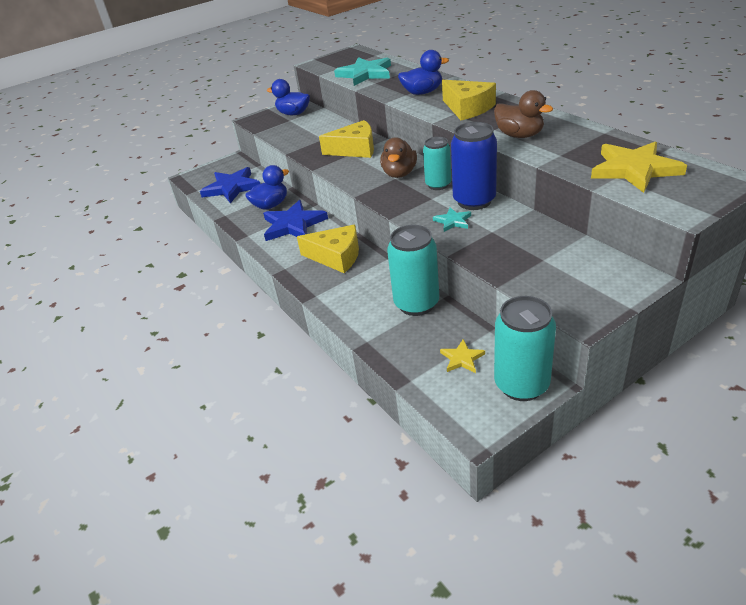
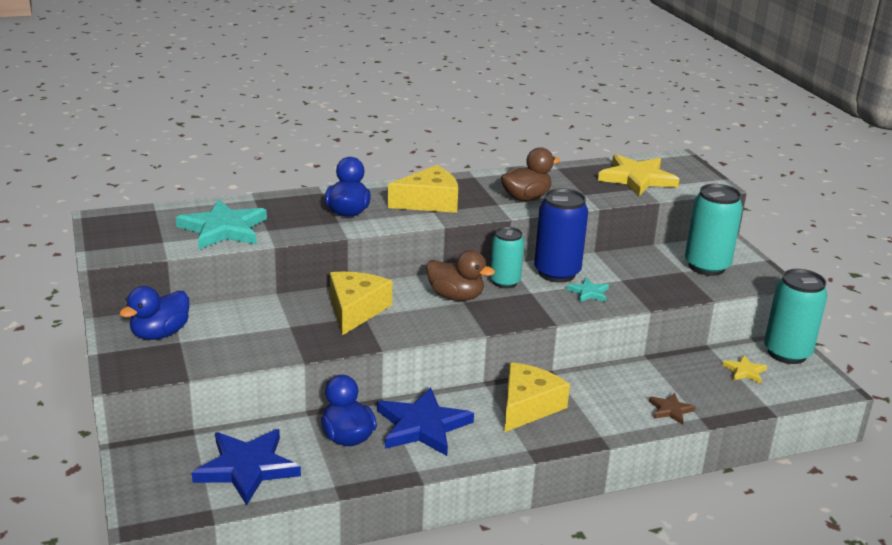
camera: 80 degrees left, 10 degrees down
turquoise can [387,225,439,316] -> turquoise can moved to [685,184,743,276]
none -> brown star [649,393,696,425]

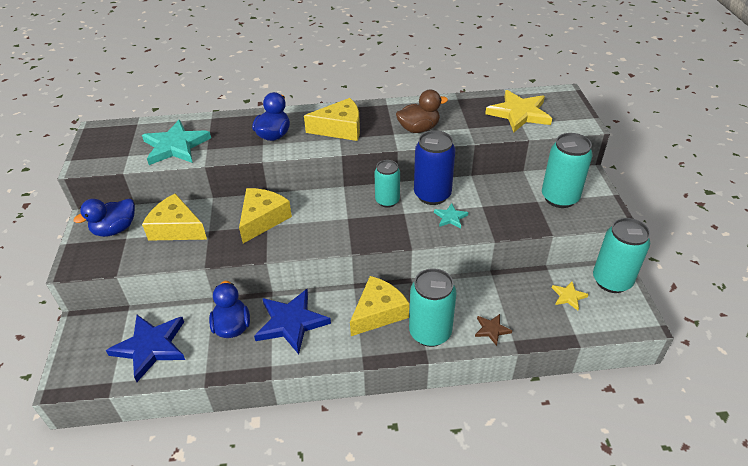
camera: 15 degrees right, 15 degrees up
brown duck [426,250,495,301] -> none
none -> yellow cheese [142,194,207,241]
none -> turquoise can [409,268,457,347]

